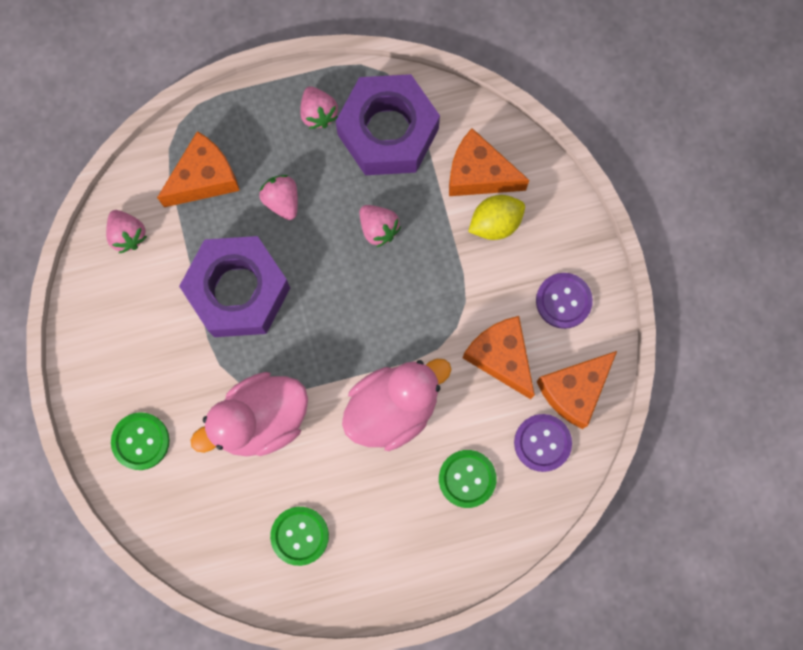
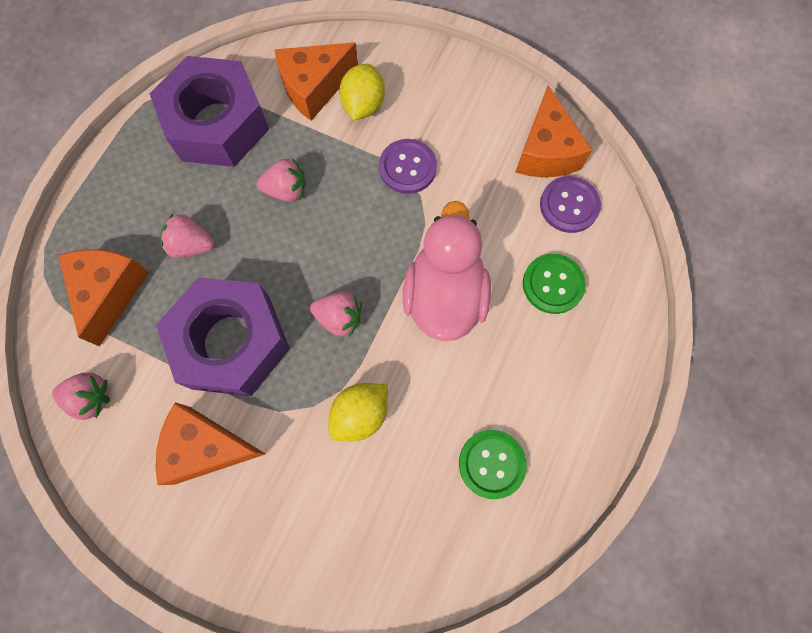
camera: 50 degrees left, 5 degrees down
green button [111,412,170,470] -> none
pink duck [191,372,308,456] -> yellow lemon [328,383,388,442]
pink strawberry [300,86,338,129] -> pink strawberry moved to [310,291,362,337]
orange cheese [463,316,535,399] -> orange cheese moved to [155,402,265,485]
purple button [536,273,593,329] -> purple button moved to [379,139,437,194]

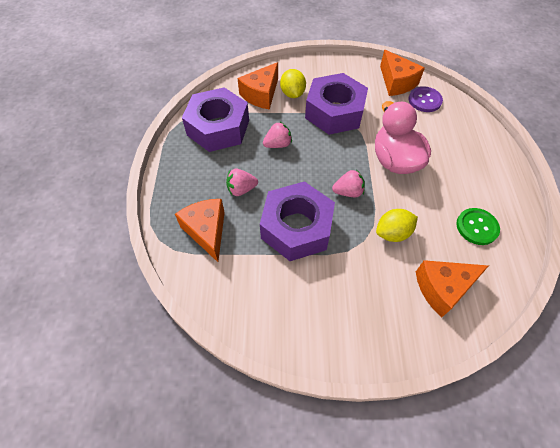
camera: 25 degrees left, 15 degrees down
pink strawberry [52,372,110,420] -> none
orange cheese [155,402,265,485] -> orange cheese moved to [416,260,488,318]
yellow lemon [328,383,388,442] -> yellow lemon turned 45 degrees clockwise [376,209,418,242]
purple button [379,139,437,194] -> purple nut [305,73,368,135]
green button [523,254,586,314] -> none

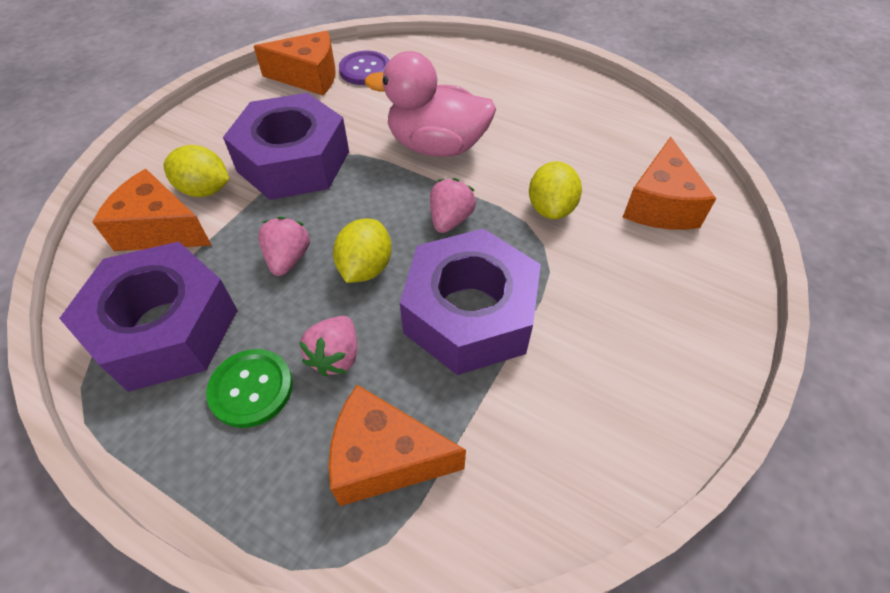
camera: 60 degrees left, 5 degrees down
orange cheese [237,62,278,110] -> orange cheese turned 135 degrees clockwise [92,169,212,251]
green button [456,208,500,245] -> green button moved to [206,349,293,428]
none -> yellow lemon [333,219,392,283]

